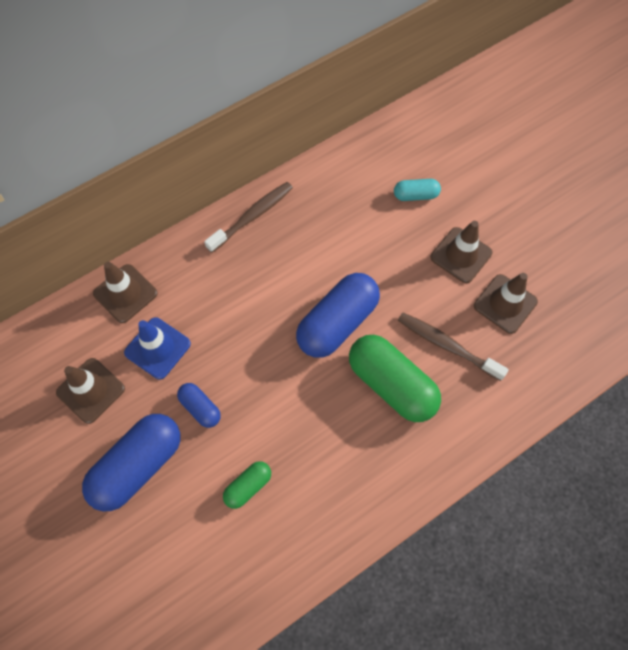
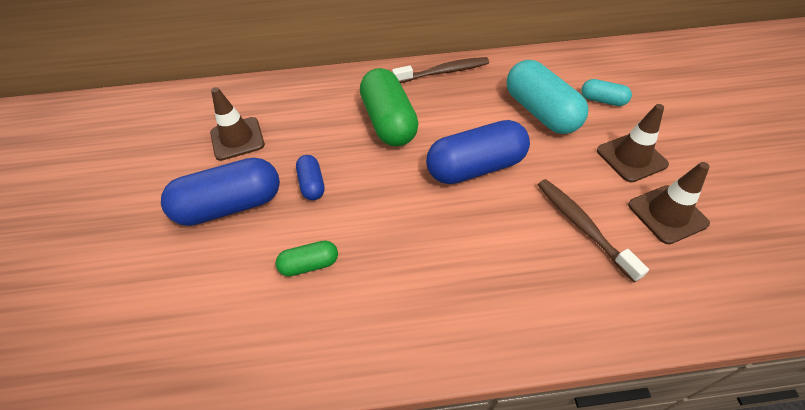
camera: 30 degrees right, 15 degrees down
brown traffic cone [93,262,158,323] -> none
blue traffic cone [124,317,191,380] -> none
green capsule [349,335,441,422] -> green capsule moved to [360,68,419,146]
none -> turquoise capsule [507,60,588,134]

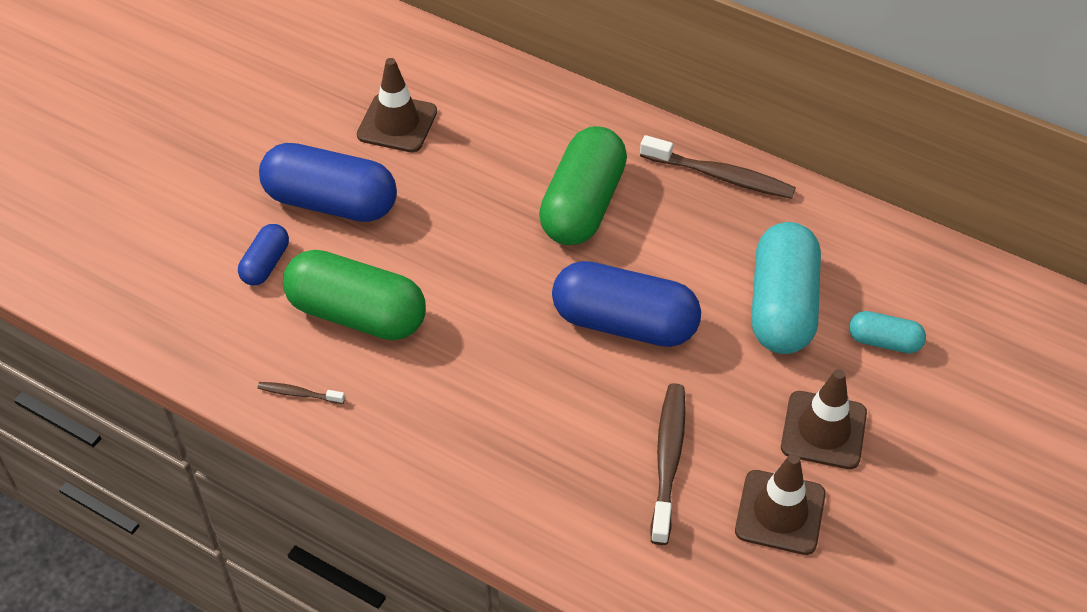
camera: 35 degrees right, 0 degrees up
green capsule [276,240,338,276] -> green capsule [283,250,426,340], size x1.99
blue capsule [296,155,325,200] -> blue capsule moved to [238,224,289,286]
turquoise capsule [581,79,632,106] -> turquoise capsule turned 45 degrees counterclockwise [849,311,926,353]
none -> brown toothbrush [258,382,345,404]

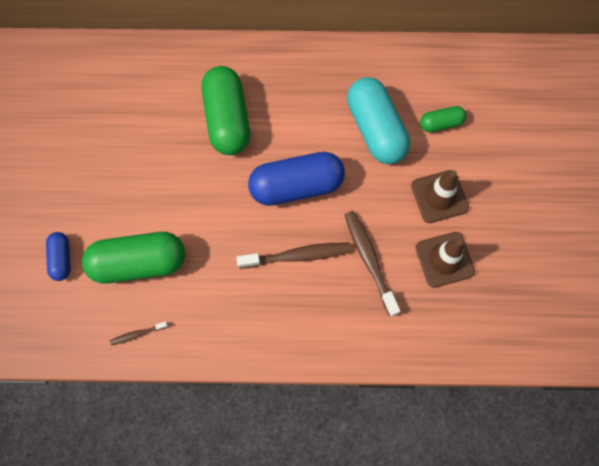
camera: 30 degrees left, 20 degrees up
blue capsule [259,143,397,222] -> none
brown traffic cone [357,58,437,152] -> none
brown toothbrush [640,135,796,199] -> brown toothbrush moved to [237,243,351,269]
turquoise capsule [849,311,926,353] -> green capsule [420,106,466,132]

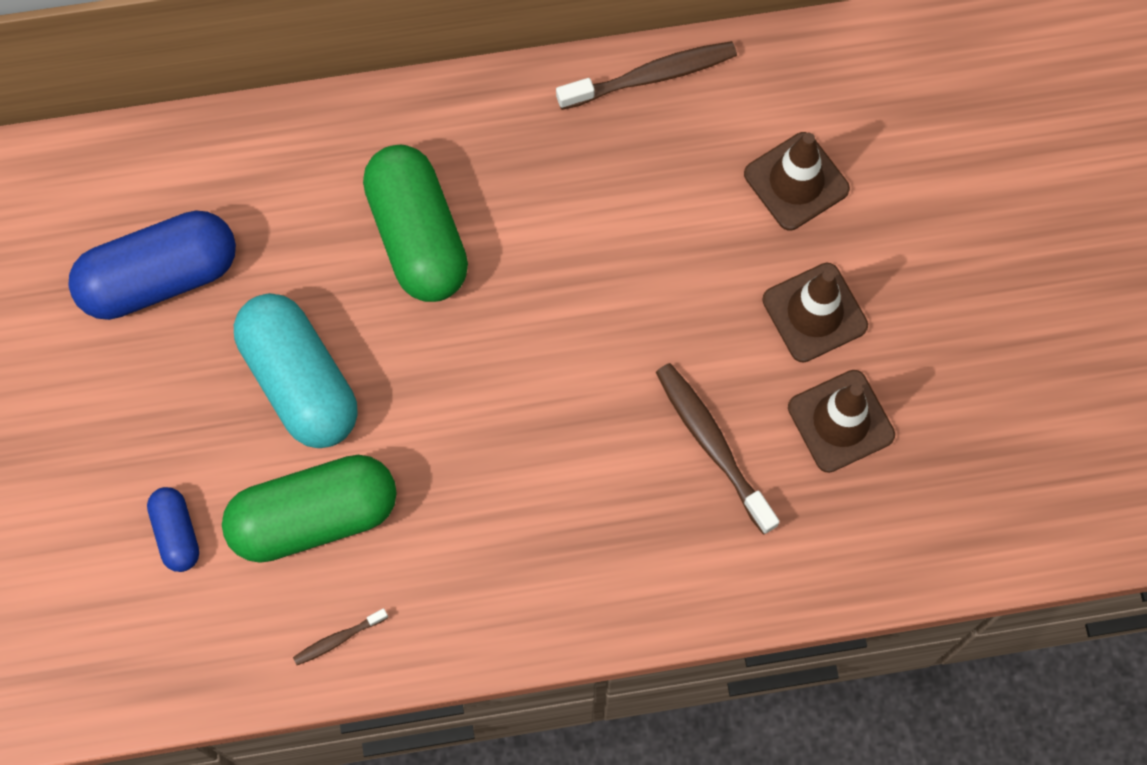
camera: 10 degrees left, 0 degrees up
brown toothbrush [237,243,351,269] -> brown toothbrush moved to [556,41,737,110]
blue capsule [248,152,345,206] -> blue capsule moved to [68,210,236,320]
turquoise capsule [347,77,410,164] -> turquoise capsule moved to [234,293,358,448]
green capsule [420,106,466,132] -> brown traffic cone [744,132,850,230]

